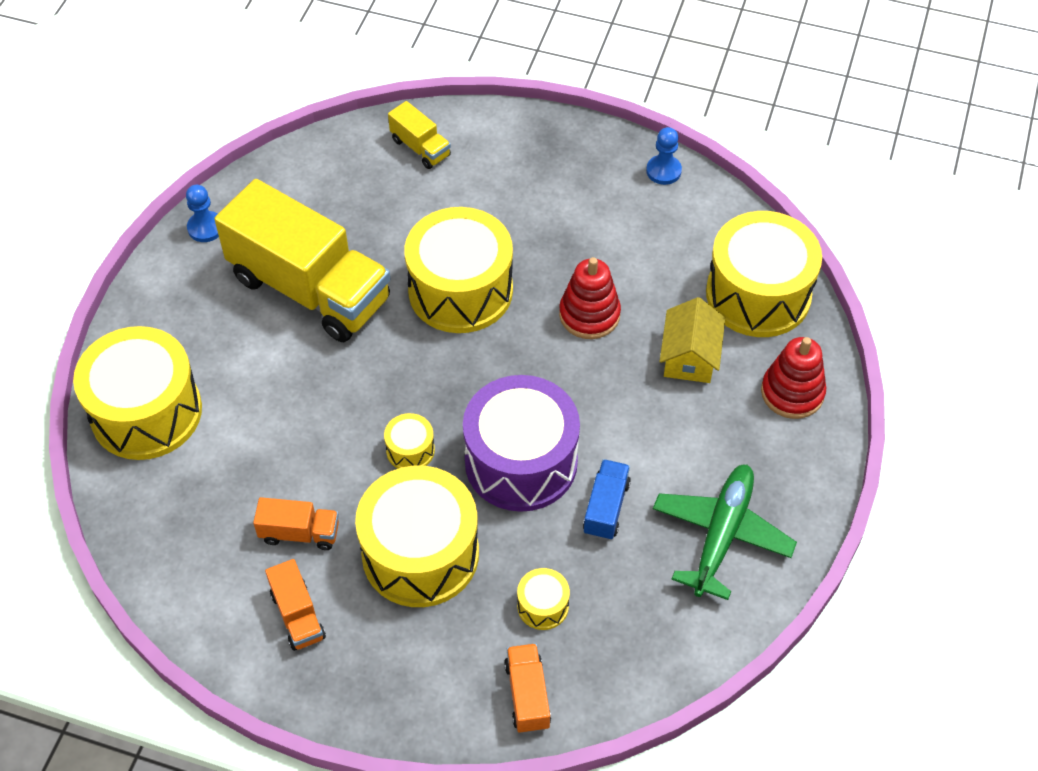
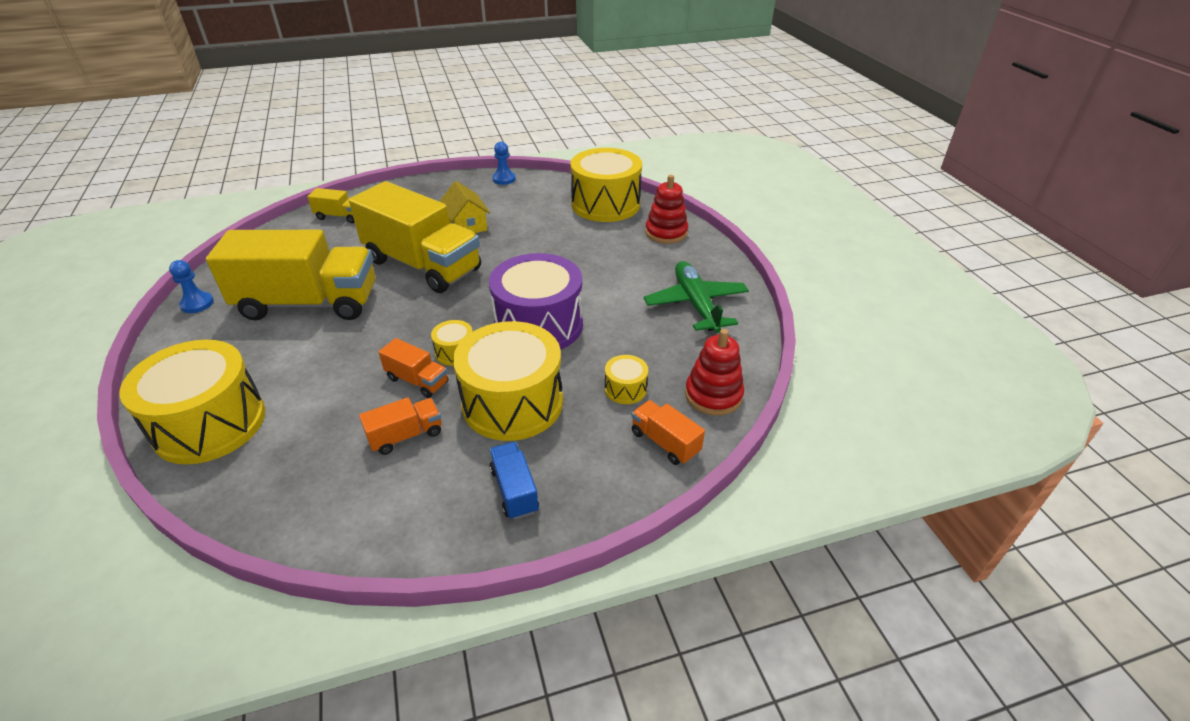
camera: 35 degrees left, 15 degrees down
orange truck [265,559,326,651] -> orange truck moved to [379,338,449,398]
yellow drum [404,207,513,333] -> yellow truck [349,181,481,293]
red stacking toy [559,257,621,339] -> red stacking toy moved to [685,329,744,415]
blue truck [583,459,631,540] -> blue truck moved to [489,442,539,520]
yellow house [659,297,725,383] -> yellow house moved to [439,181,490,233]

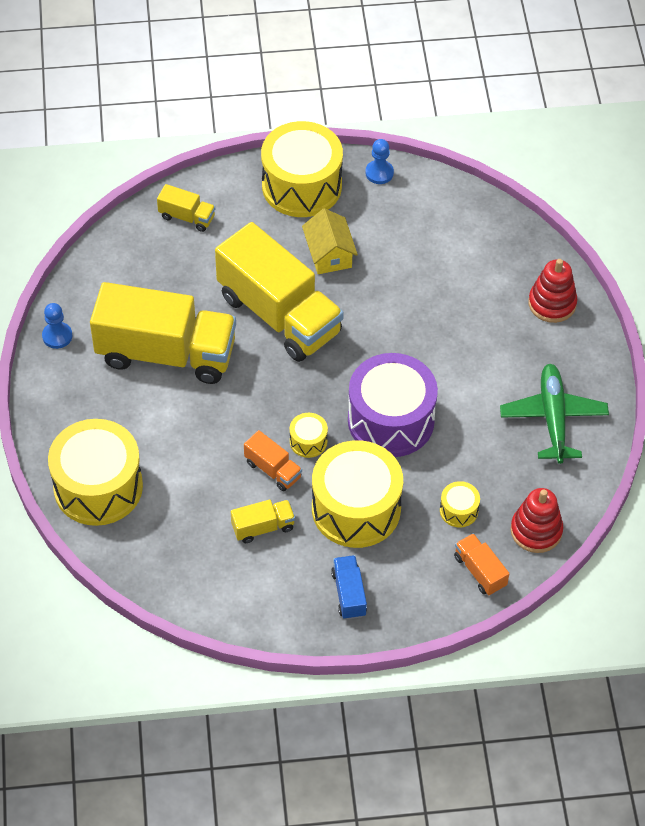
camera: 10 degrees right, 15 degrees up
orange truck [359,397,441,455] -> yellow truck [231,500,295,543]
yellow drum [571,148,642,222] -> yellow drum moved to [261,121,343,217]

